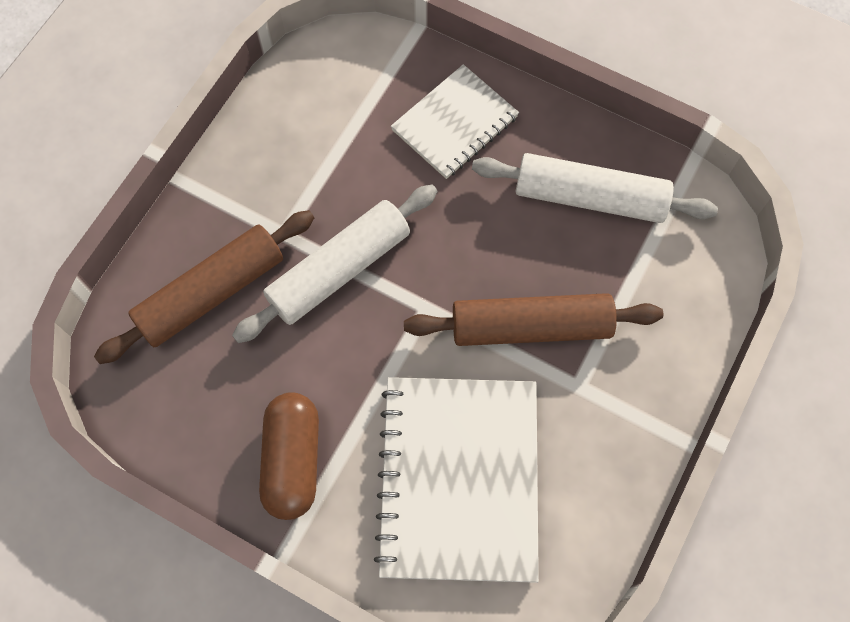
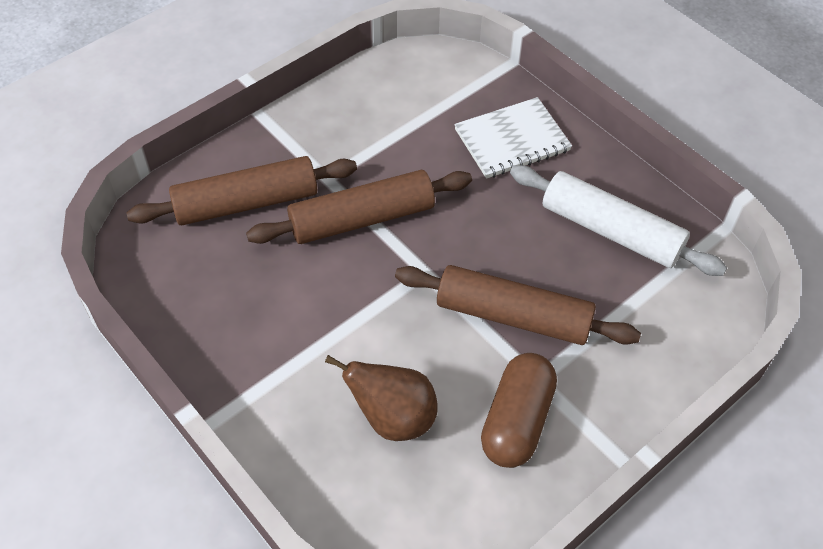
camera: 20 degrees right, 15 degrees down
white rolling pin [232,185,437,343] -> brown rolling pin [246,170,472,244]
brown capsule [259,392,319,520] -> brown capsule moved to [481,353,557,468]
white notebook [374,377,539,583] -> brown pear [325,355,438,441]

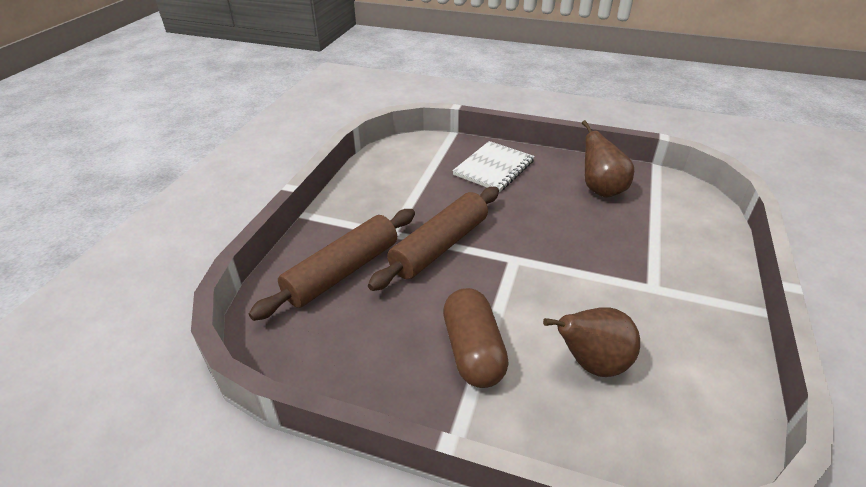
camera: 30 degrees left, 15 degrees down
brown rolling pin [395,265,641,345] -> none
brown capsule [481,353,557,468] -> brown capsule moved to [443,288,509,388]
white rolling pin [510,165,727,276] -> brown pear [582,120,634,198]

